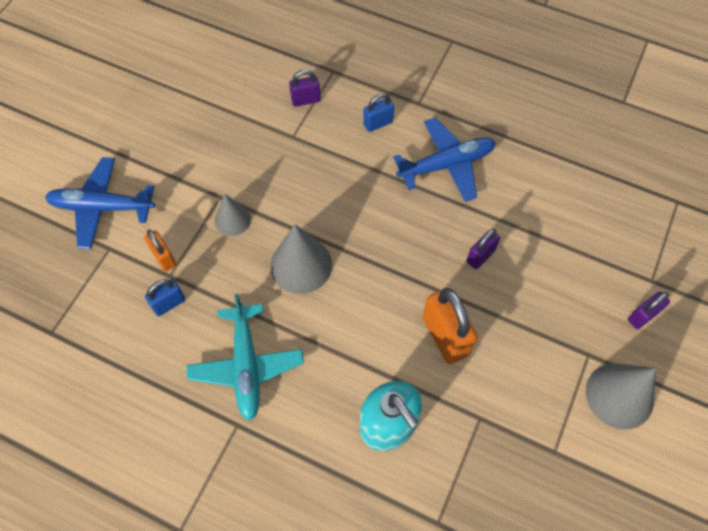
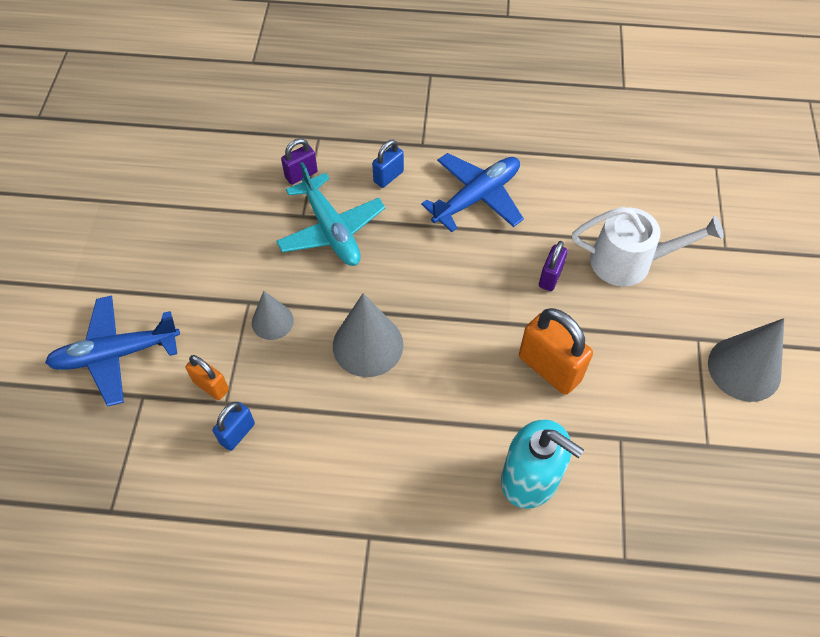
camera: 20 degrees left, 5 degrees down
turquoise plane [186,294,304,421] -> turquoise plane moved to [276,162,385,266]
purple padlock [628,292,670,329] -> none
none -> white watering can [572,207,724,286]

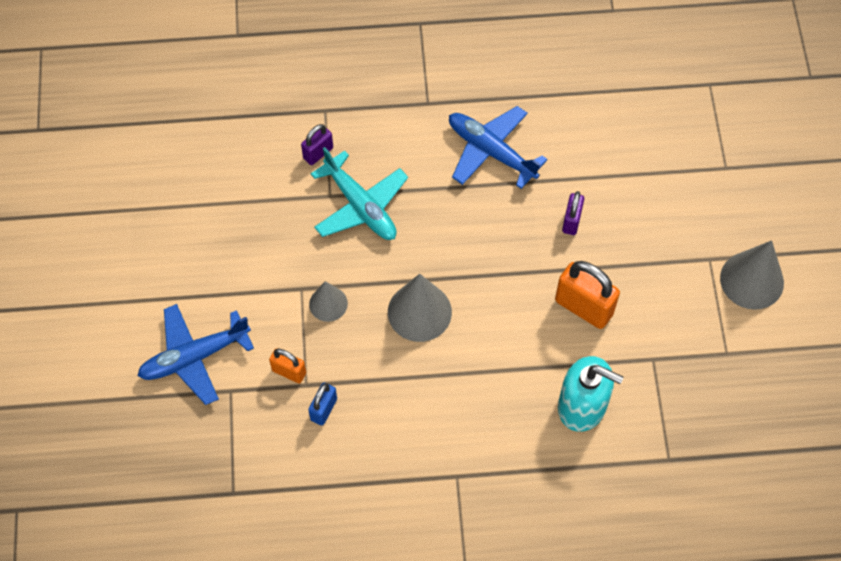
camera: 10 degrees left, 5 degrees up
blue padlock [372,140,404,188] -> none
blue plane [421,153,524,232] -> blue plane turned 90 degrees counterclockwise [449,106,547,189]
white watering can [572,207,724,286] -> none

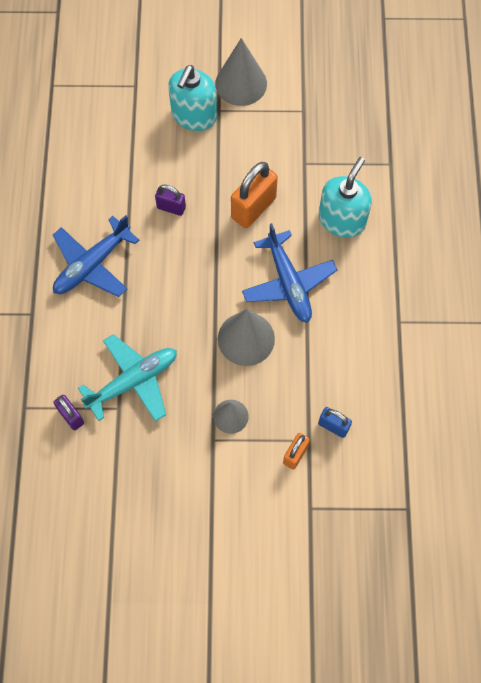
camera: 85 degrees left, 5 degrees up
blue plane [137,304,254,405] -> blue plane moved to [242,223,337,323]
none -> turquoise soap dispenser [168,65,217,131]

